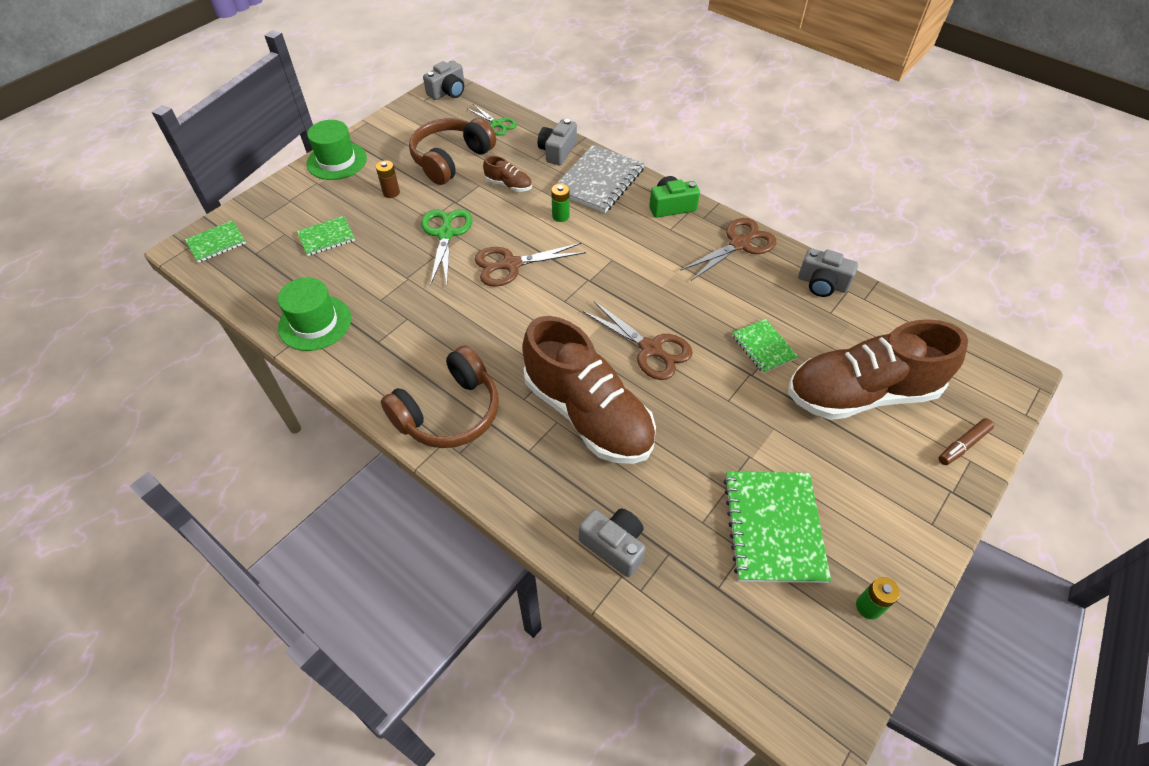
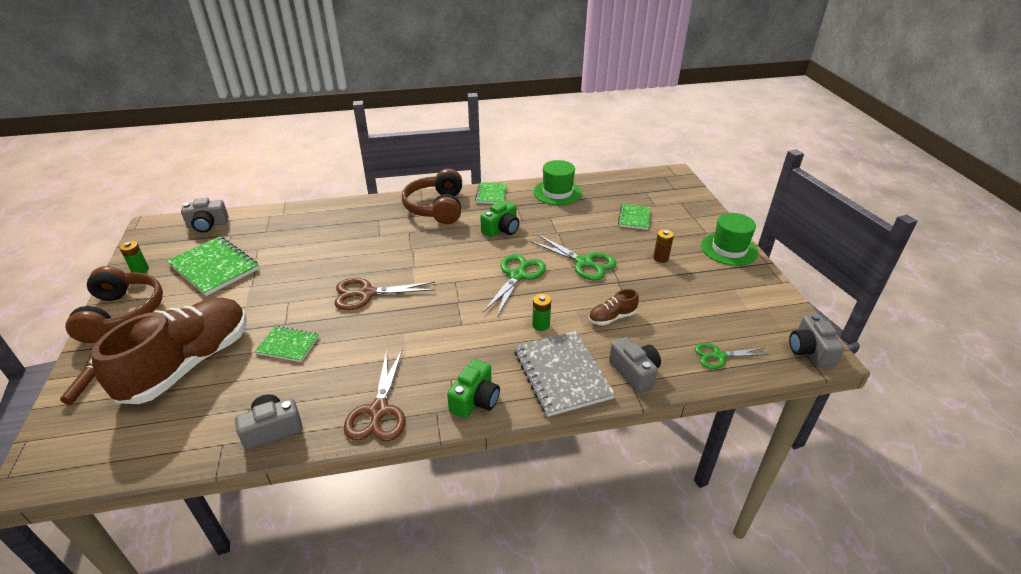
camera: 130 degrees right, 15 degrees down
green notebook [185,220,246,263] -> green notebook moved to [475,182,507,204]
brown headphones [409,118,496,185] -> brown headphones moved to [65,266,163,343]
brown scissors [475,243,586,287] -> green scissors [483,254,546,316]
brown shoe [522,316,656,464] -> none
grey camera [579,509,646,577] -> grey camera moved to [181,198,229,233]
none -> green camera [480,201,519,237]

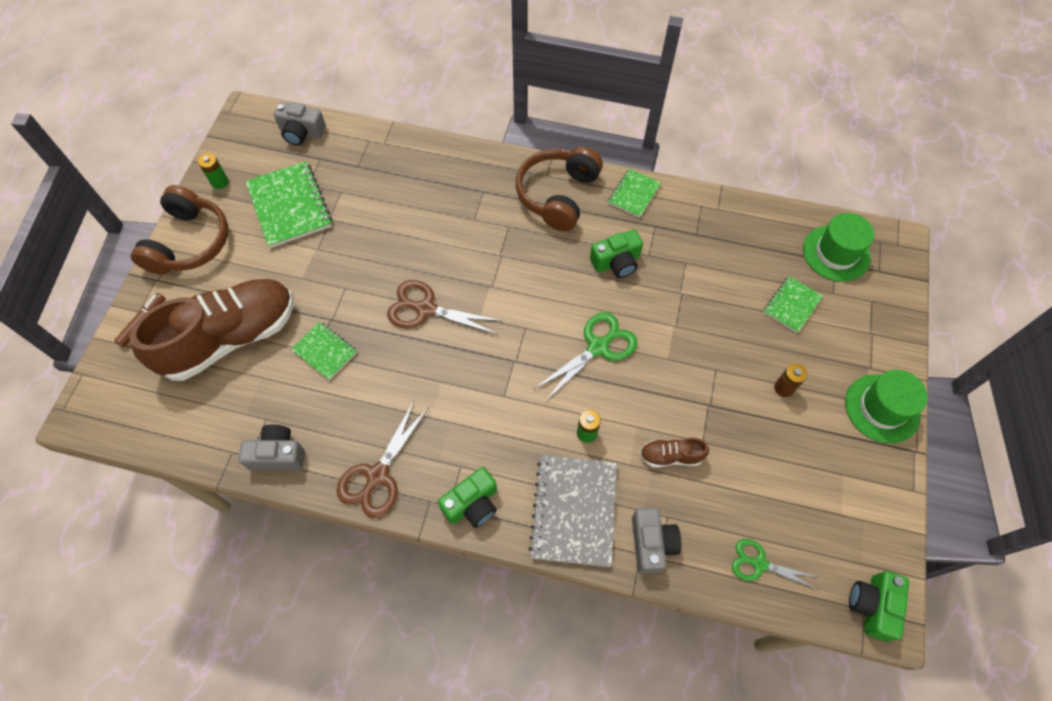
camera: 25 degrees right, 25 degrees up
green scissors [530,235,617,281] -> none
green hat [533,160,582,205] -> green hat moved to [803,213,874,282]
grey camera [789,314,845,368] -> green camera [849,571,909,641]

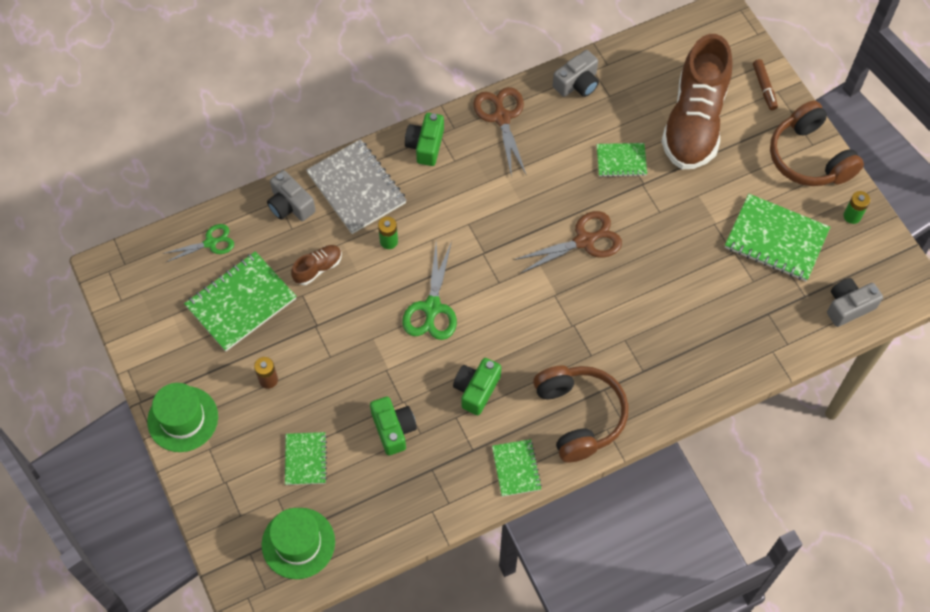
camera: 140 degrees right, 0 degrees up
green camera [849,571,909,641] -> green camera moved to [370,396,417,456]
none -> green notebook [184,251,296,351]

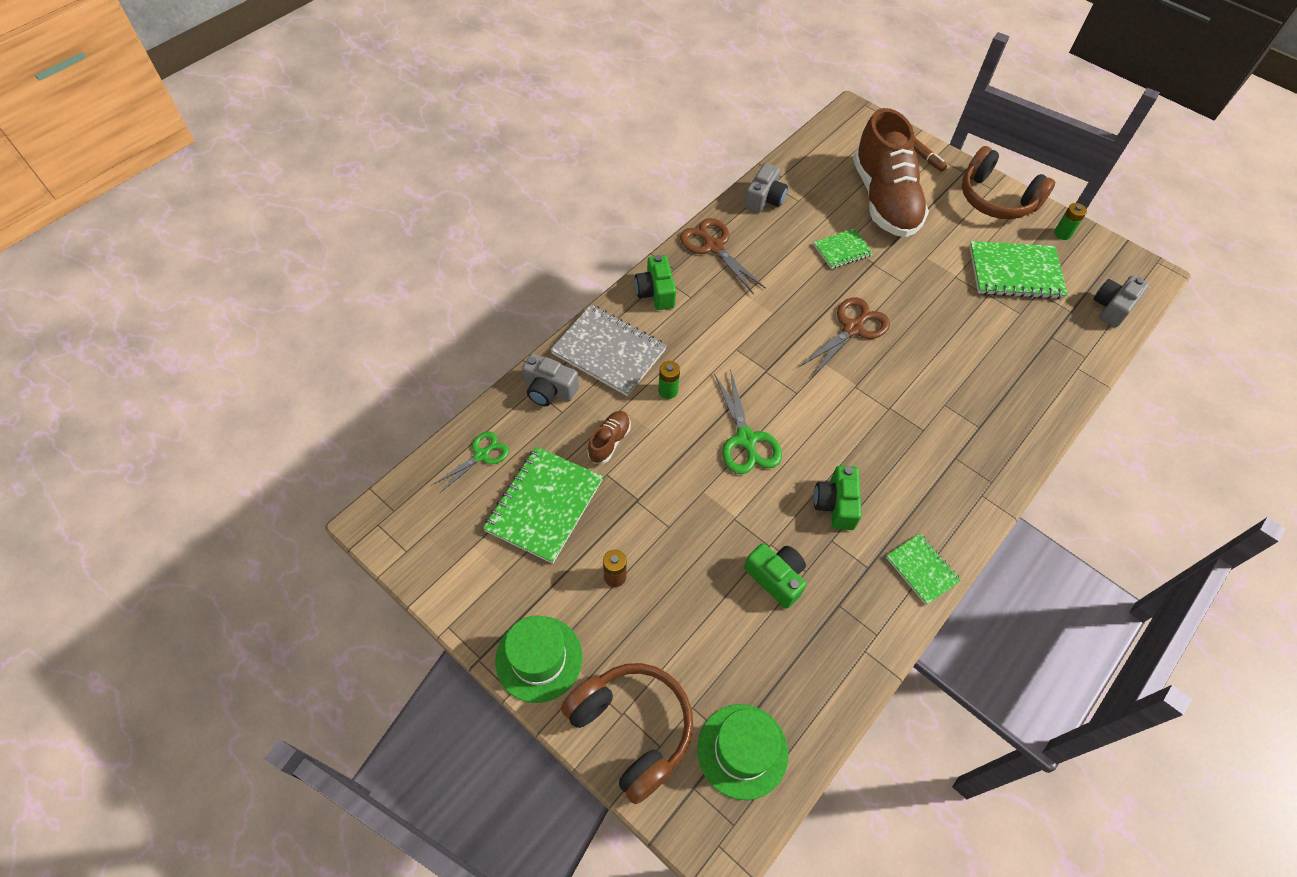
camera: 25 degrees left, 5 degrees down
green notebook [285,432,327,485] -> none
brown headphones [533,366,628,463] -> brown headphones moved to [561,663,693,804]

